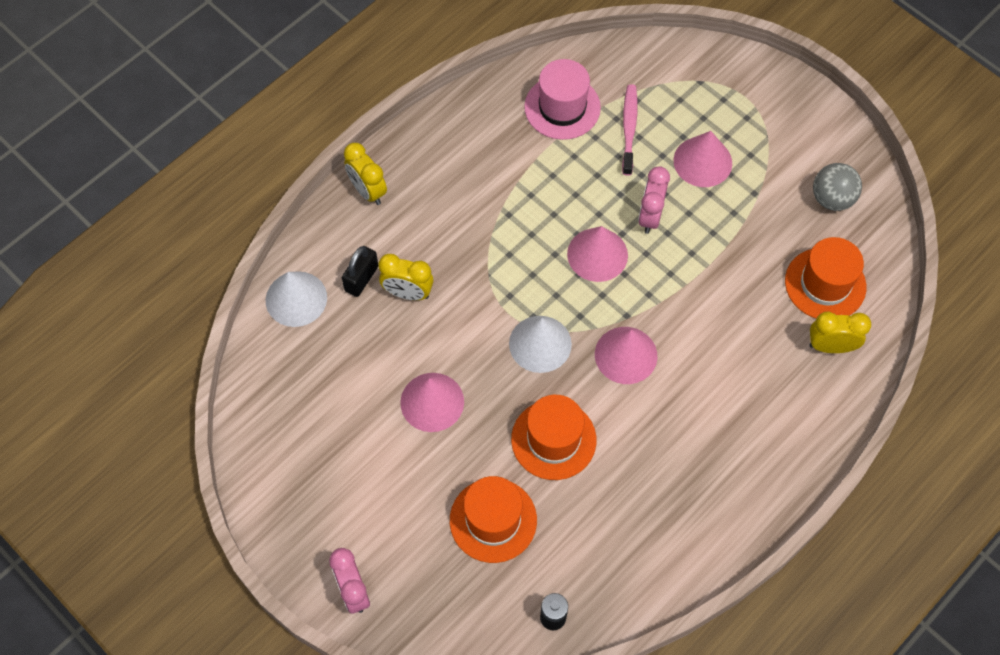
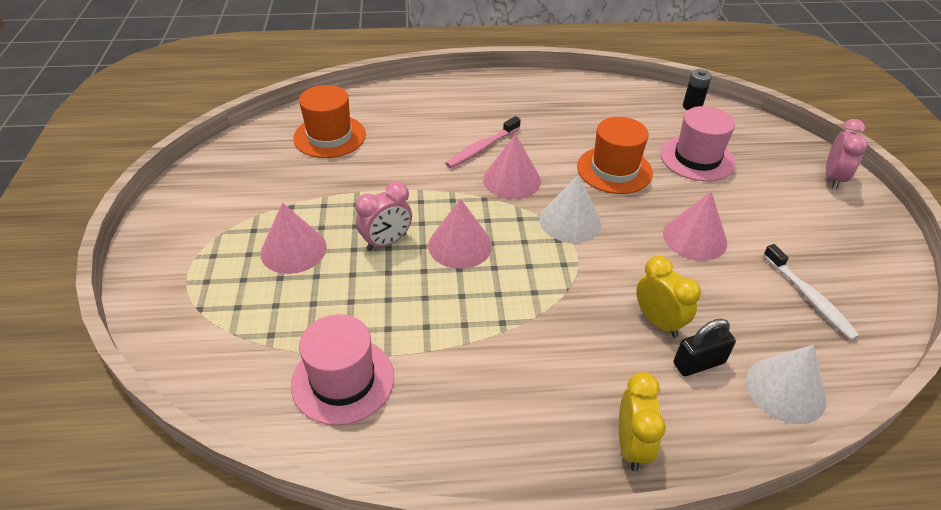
camera: 140 degrees left, 20 degrees down
orange hat [450,476,537,563] -> pink hat [660,106,736,181]
pink toothbrush [622,84,638,176] -> pink toothbrush moved to [445,116,521,168]
yellow clock [809,312,871,353] -> none
grey ball [813,163,862,211] -> none
none -> white toothbrush [763,244,860,340]

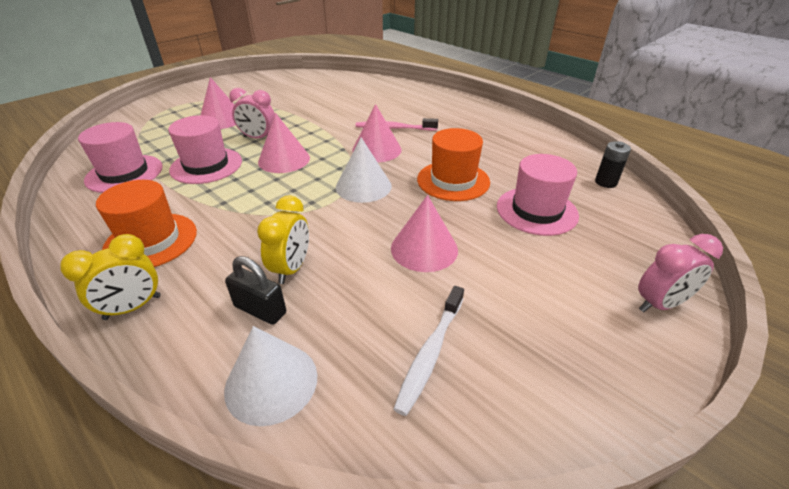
camera: 50 degrees right, 5 degrees down
orange hat [293,85,366,158] -> orange hat moved to [96,180,197,267]
none -> pink hat [168,115,242,184]

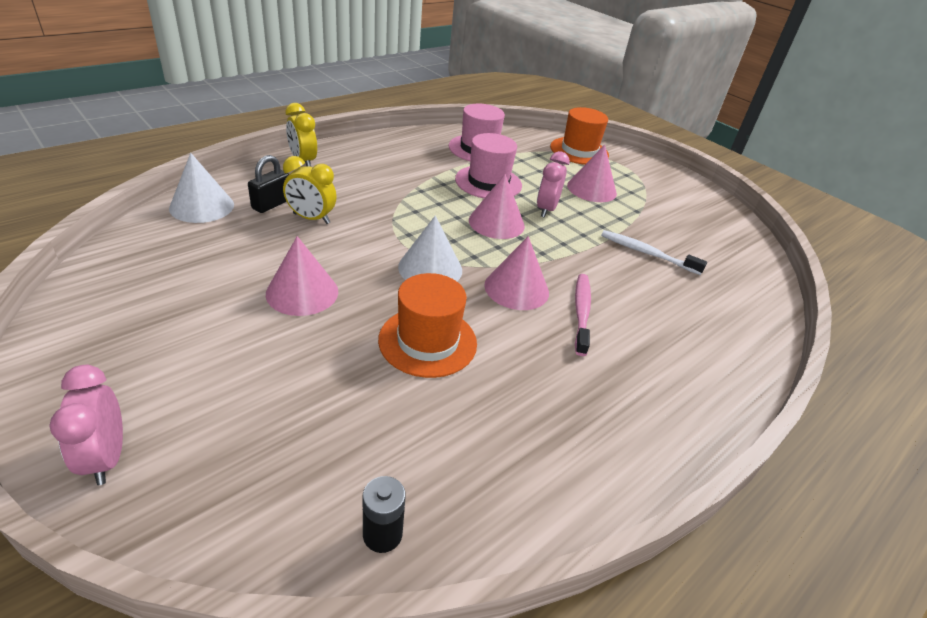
camera: 90 degrees right, 0 degrees up
orange hat [96,180,197,267] -> orange hat moved to [550,107,609,165]
white toothbrush [393,286,464,416] -> white toothbrush moved to [601,230,707,275]
pink hat [497,154,579,236] -> none

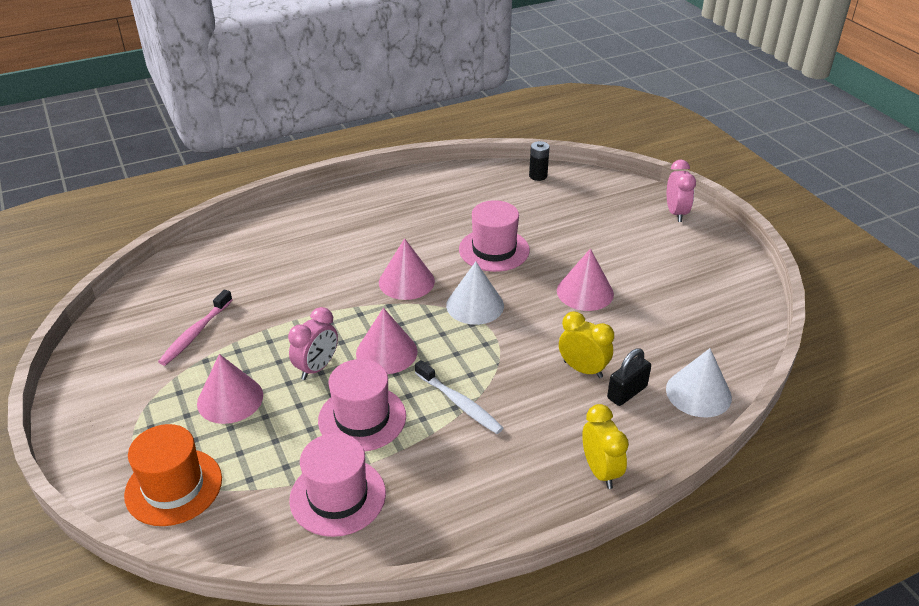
camera: 160 degrees left, 0 degrees up
orange hat [378,273,477,378] -> pink hat [459,200,530,272]
pink toothbrush [575,274,591,356] -> pink toothbrush moved to [158,290,232,366]
white toothbrush [601,230,707,275] -> white toothbrush moved to [415,360,503,434]

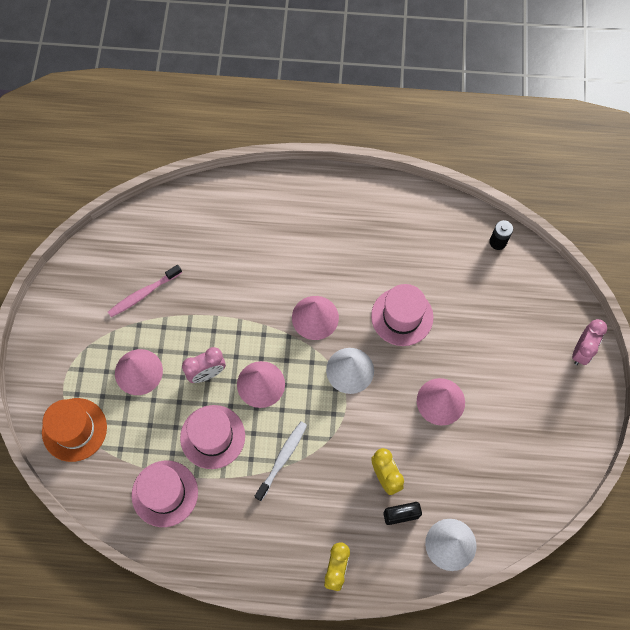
camera: 30 degrees right, 30 degrees up
white toothbrush [415,360,503,434] -> white toothbrush turned 135 degrees counterclockwise [255,421,307,501]

